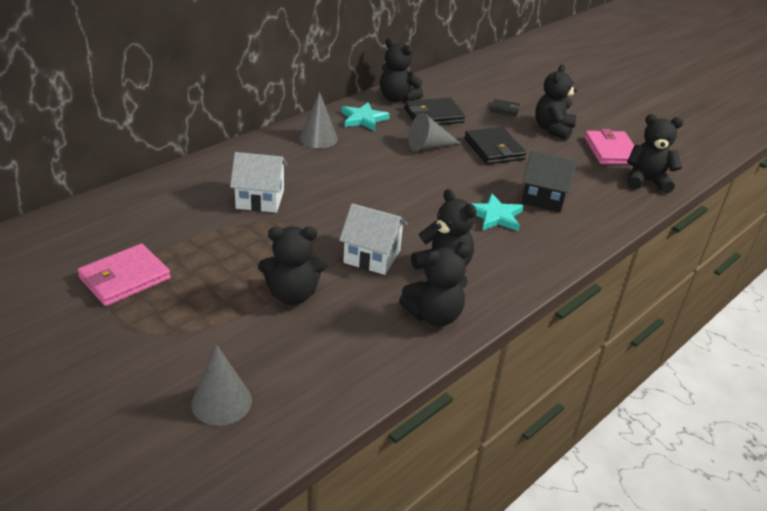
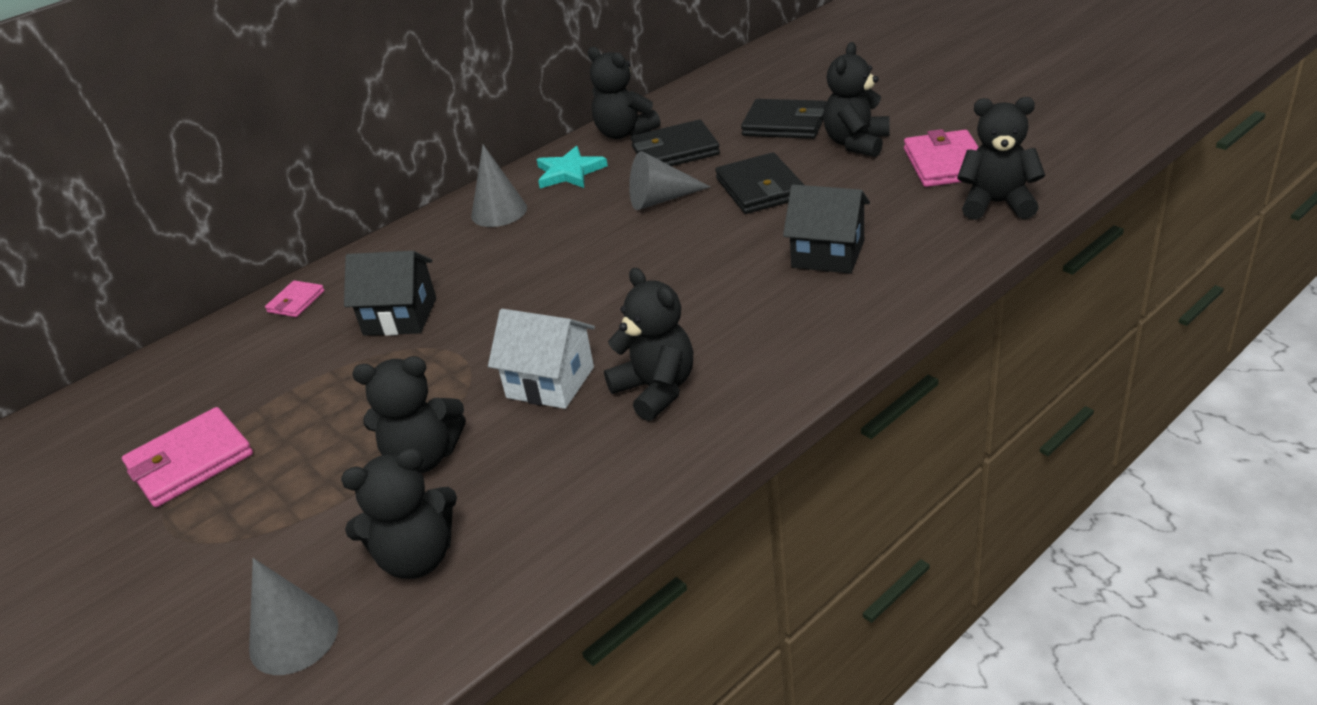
camera: 10 degrees right, 0 degrees up
white house [230,152,288,213] -> black house [344,251,436,336]
black teddy bear [399,245,471,326] -> black teddy bear moved to [341,448,457,579]
turquoise star [473,193,523,231] -> none
black wallet [490,99,520,116] -> black wallet [741,99,827,139], size x1.84
none -> pink wallet [265,280,325,317]

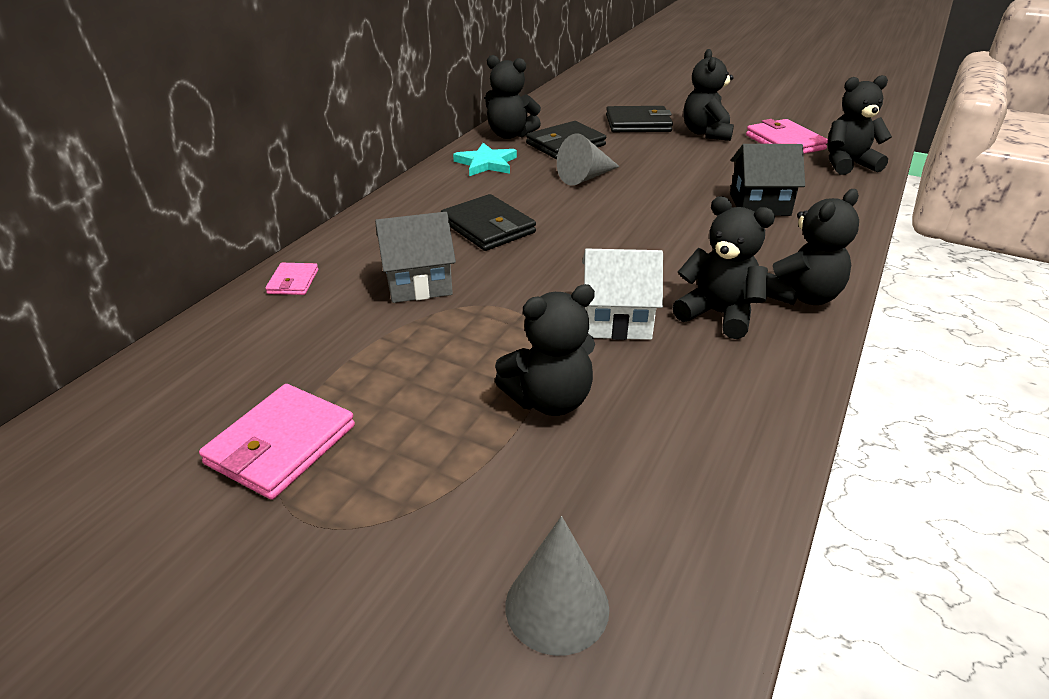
camera: 25 degrees left, 0 degrees up
black teddy bear [341,448,457,579] -> black teddy bear moved to [766,189,859,305]
black house [344,251,436,336] -> grey house [375,212,456,303]
grey cone [471,145,527,227] -> none
black wallet [715,152,804,214] -> black wallet moved to [441,194,536,251]

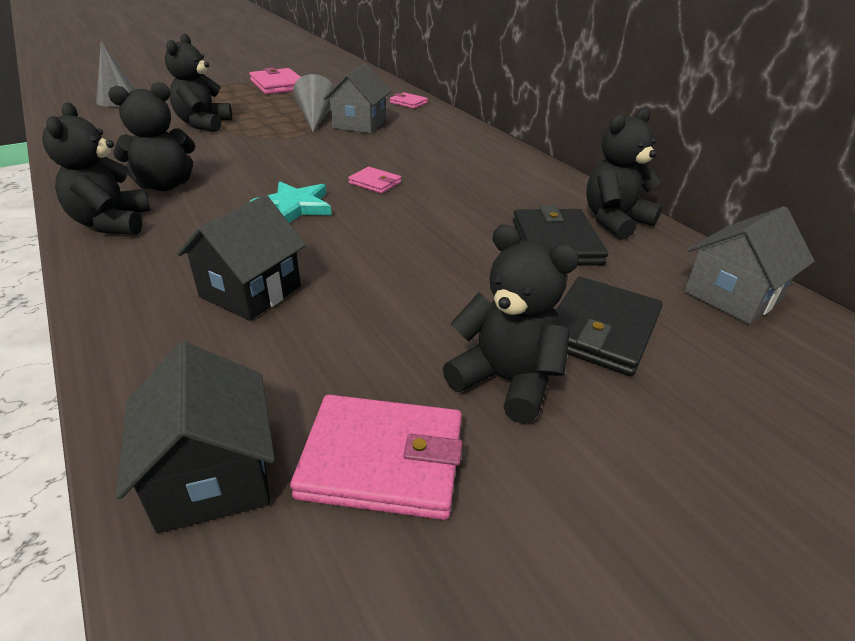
camera: 120 degrees right, 0 degrees up
black wallet [441,194,536,251] -> none
turquoise star [453,143,517,176] -> turquoise star moved to [249,181,332,223]
grey cone [557,133,620,186] -> grey cone moved to [293,74,335,132]
white house [582,249,663,340] -> none
black teddy bear [828,75,892,175] -> black house [116,342,275,534]
none -> pink wallet [348,167,401,193]
none -> grey house [684,206,814,325]

